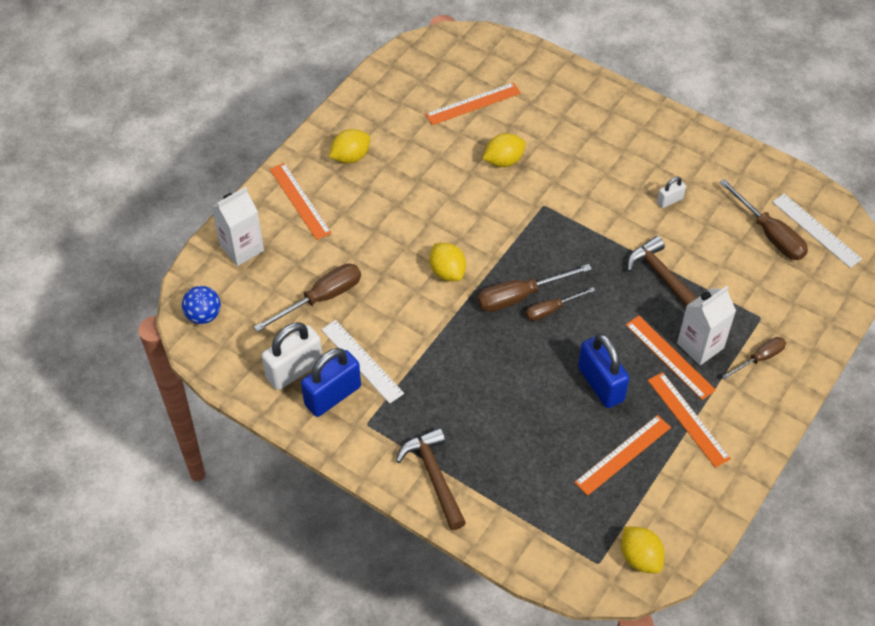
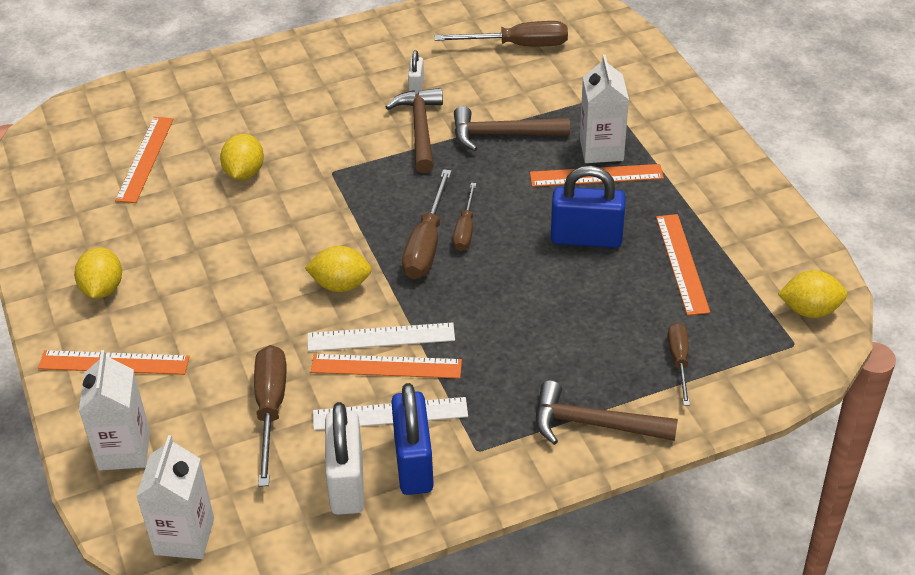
camera: 55 degrees left, 10 degrees down
blue ball [182,286,221,324] -> white carton [136,435,214,559]
orange ruler [648,372,731,468] -> orange ruler moved to [311,354,462,378]
brown screwdriver [722,337,786,379] -> brown screwdriver moved to [668,322,690,406]
white ruler [773,194,862,268] -> white ruler moved to [307,323,455,351]
none -> brown hammer [386,88,443,173]

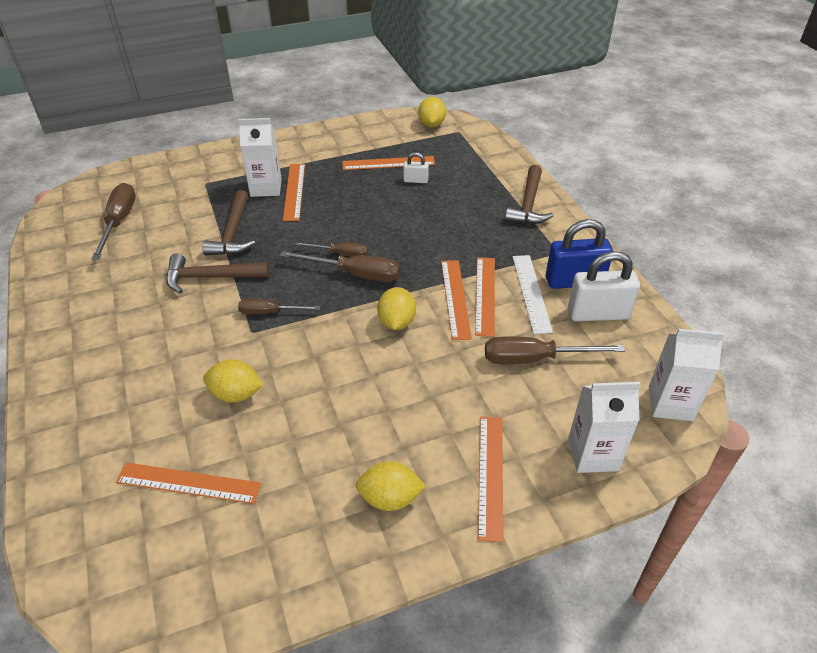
camera: 90 degrees left, 0 degrees up
white ruler [307,323,455,351] -> orange ruler [441,260,472,340]
white padlock [408,50,424,94] -> white padlock moved to [403,152,429,183]
blue padlock [551,166,626,248] -> none
brown screwdriver [668,322,690,406] -> brown screwdriver moved to [238,299,320,314]

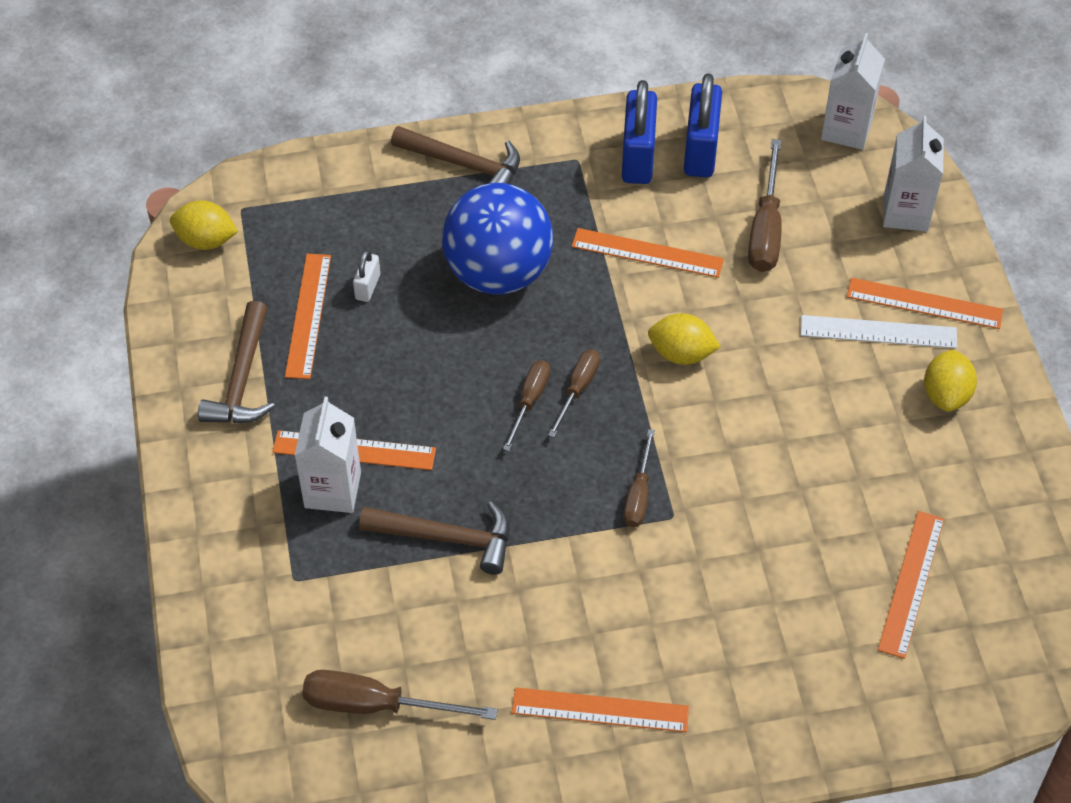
camera: 80 degrees left, 10 degrees up
brown hammer [166,253,269,294] -> brown hammer moved to [198,301,275,423]
yellow lemon [203,359,264,403] -> none
brown screwdriver [280,251,400,282] -> brown screwdriver [548,349,600,438], size x0.63
orange ruler [441,260,472,340] -> orange ruler moved to [512,687,689,732]
white ruler [513,255,553,334] -> white ruler moved to [801,315,957,349]
white padlock [568,251,640,321] -> blue padlock [684,73,722,177]
none -> blue ball [442,183,553,294]

